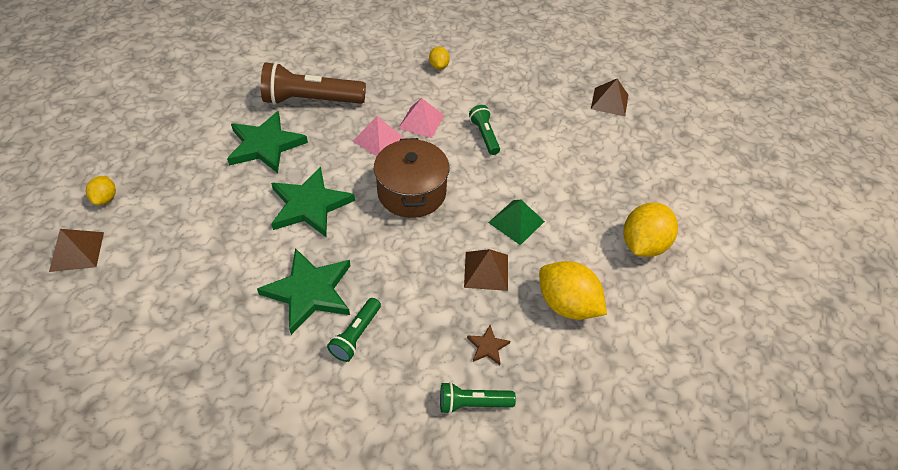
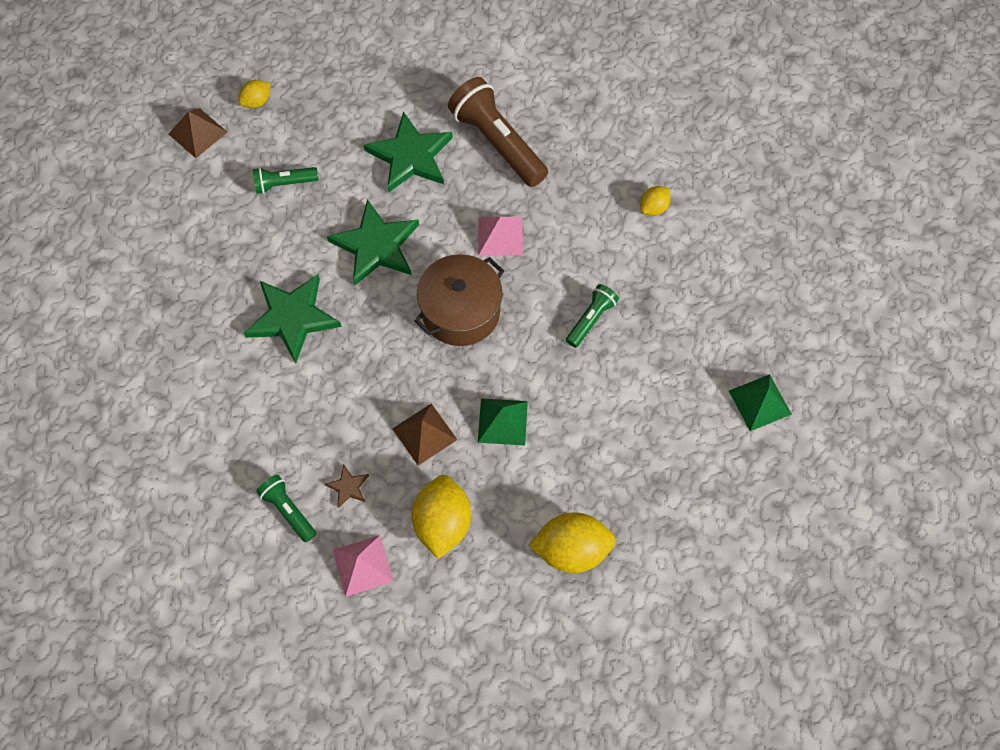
camera: 55 degrees right, 15 degrees up
green flashlight [327,298,381,362] -> green flashlight moved to [253,167,319,194]
pink pyramid [398,98,444,138] -> pink pyramid moved to [333,535,393,597]
brown pyramid [591,79,628,116] -> green pyramid [729,374,792,431]

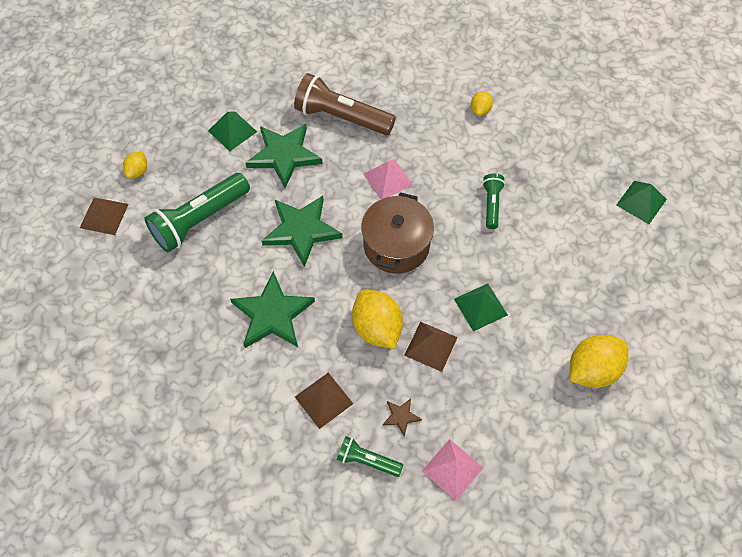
camera: 30 degrees left, 5 degrees down
green flashlight [253,167,319,194] -> green flashlight [145,173,250,252], size x1.91
yellow lemon [412,475,471,559] -> yellow lemon moved to [352,289,403,349]
none -> green pyramid [208,112,257,151]
none -> brown pyramid [295,373,353,429]

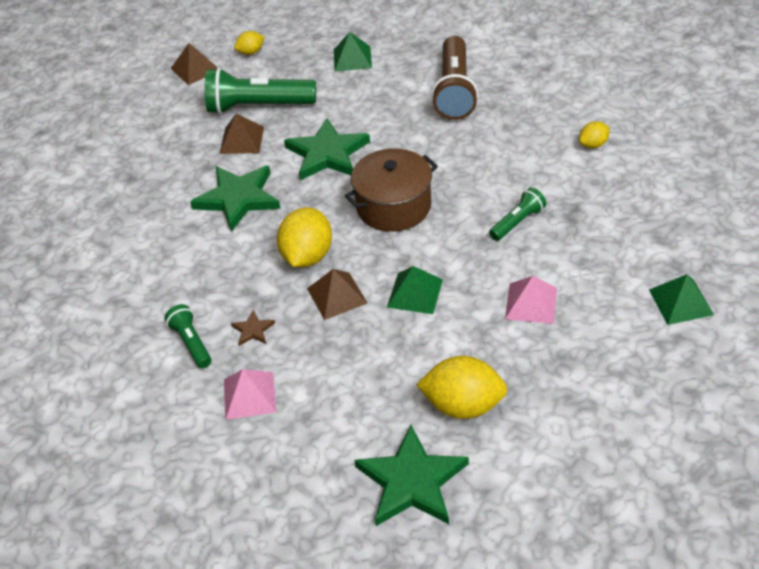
camera: 45 degrees right, 15 degrees down
green star [246,124,323,188] -> green star moved to [354,425,469,526]
brown flashlight [294,73,396,135] -> brown flashlight turned 150 degrees counterclockwise [431,36,478,120]
brown pyramid [295,373,353,429] -> brown pyramid moved to [220,113,264,154]
pink pyramid [364,159,413,199] -> pink pyramid moved to [505,276,557,324]

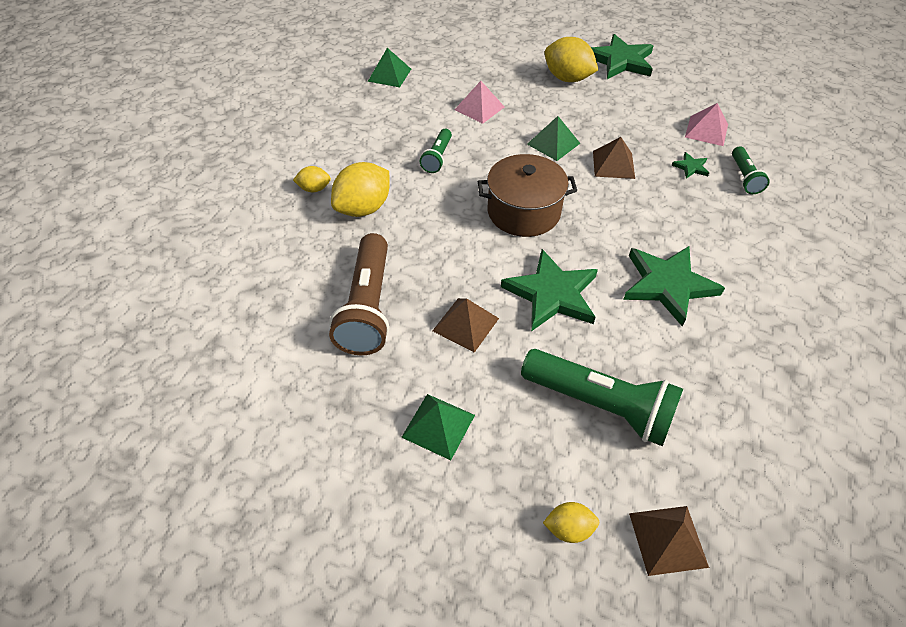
camera: 155 degrees left, 5 degrees up
brown pyramid [220,113,264,154] -> brown pyramid moved to [432,298,499,353]
brown star [231,310,275,346] -> green star [671,152,709,179]
yellow lemon [277,208,332,267] -> yellow lemon moved to [331,162,390,217]
brown flashlight [431,36,478,120] -> brown flashlight turned 150 degrees clockwise [329,233,390,355]
green flashlight [489,188,546,241] -> green flashlight turned 60 degrees counterclockwise [420,129,452,173]

